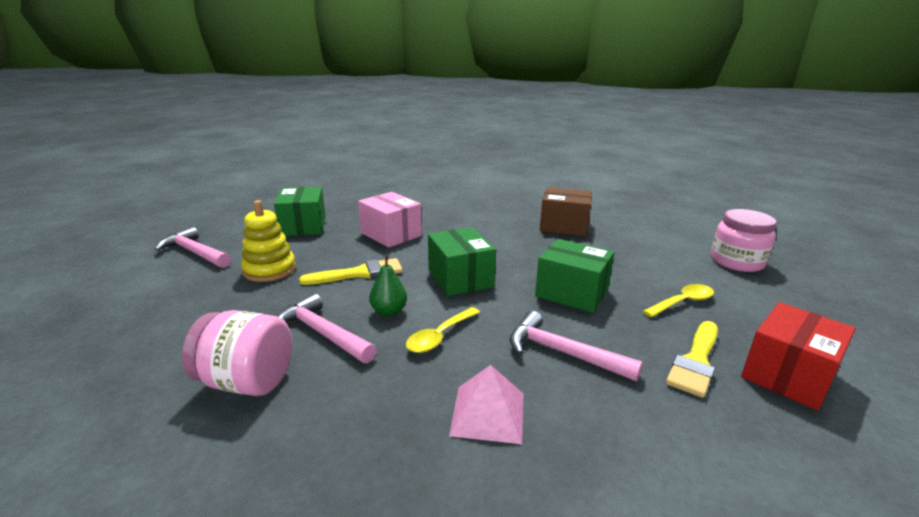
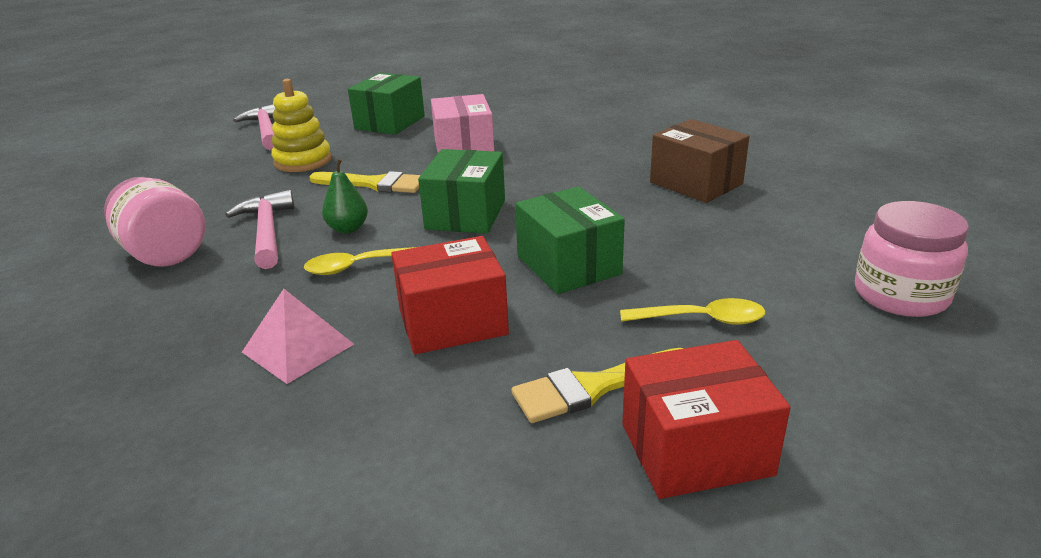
camera: 35 degrees right, 5 degrees up
pink hammer [509,311,643,381] -> red box [391,236,509,354]

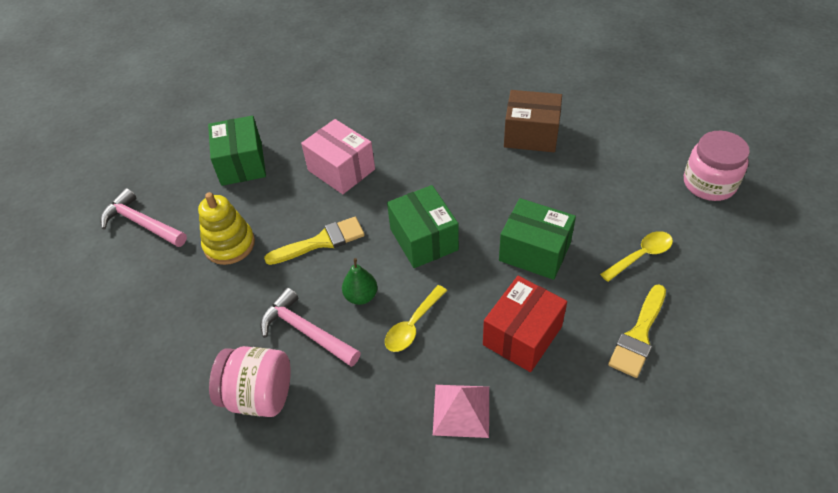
camera: 35 degrees left, 20 degrees up
red box [622,340,791,499] -> none

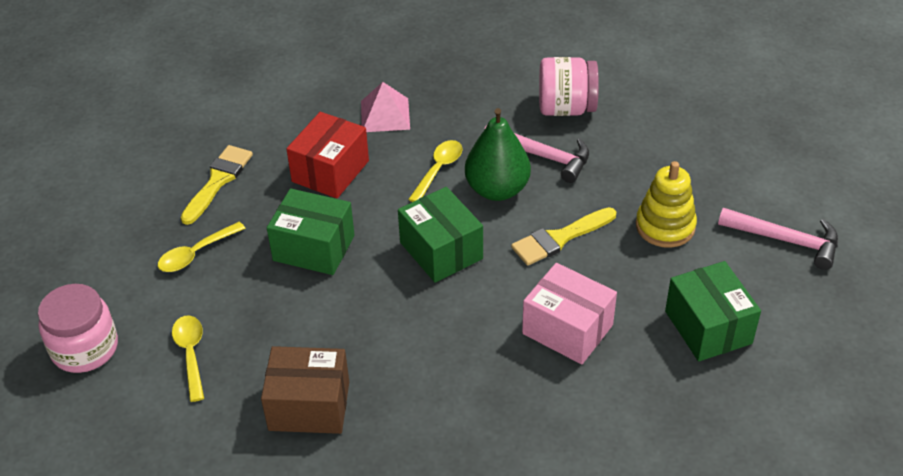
camera: 170 degrees right, 5 degrees down
green pear [342,258,378,305] -> green pear [465,108,531,201], size x1.77
none -> yellow spoon [172,315,204,402]

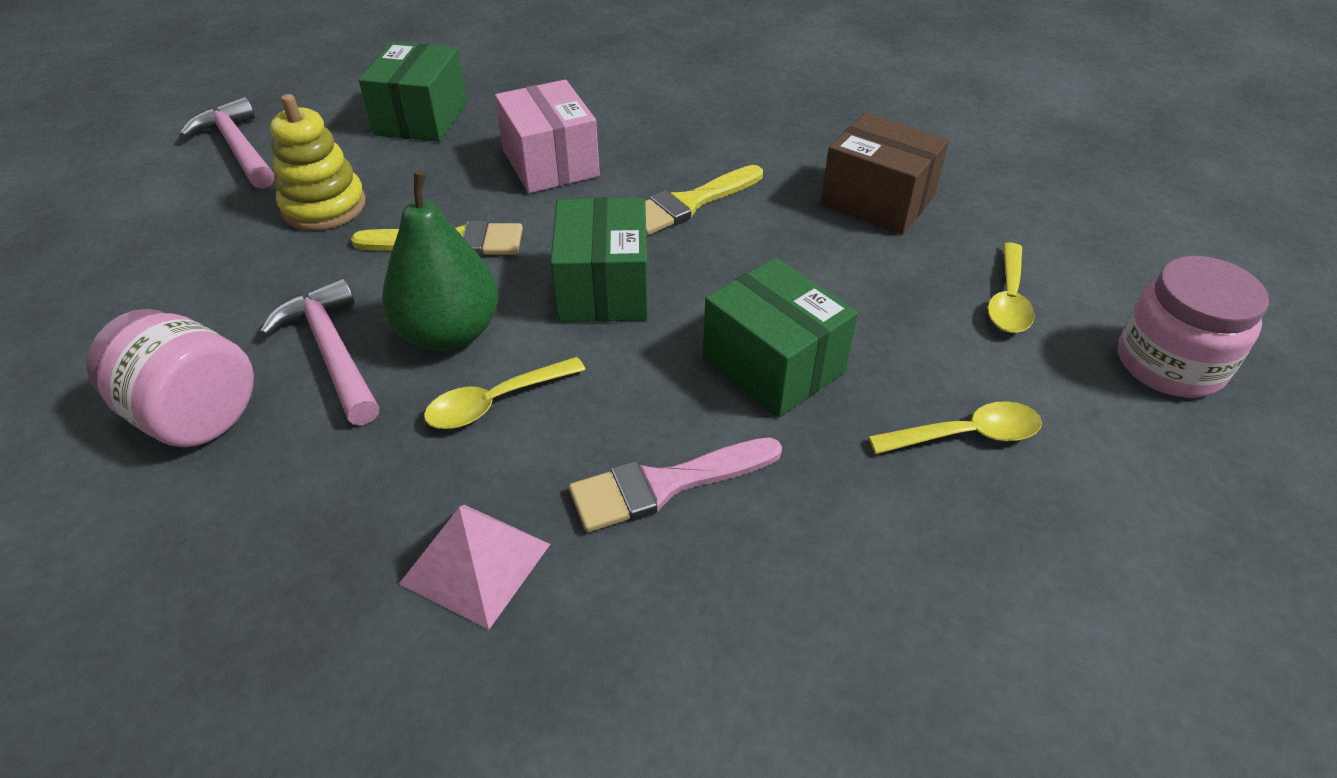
camera: 150 degrees left, 0 degrees up
yellow brush [181,145,253,225] -> yellow brush moved to [645,165,763,235]
red box [286,112,369,199] -> pink brush [569,437,782,532]

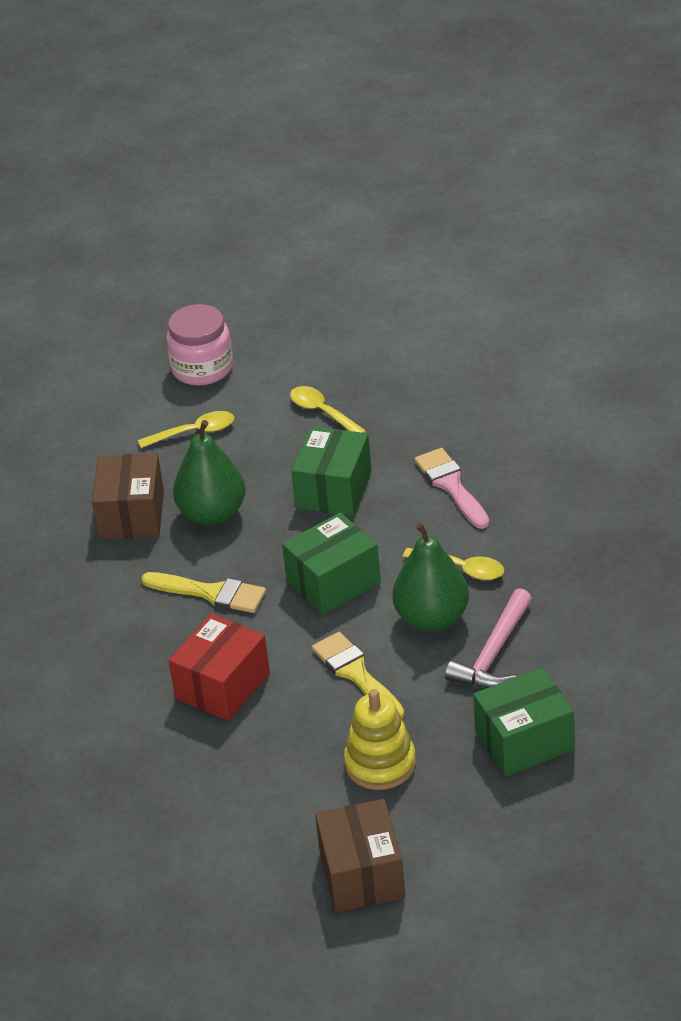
camera: 120 degrees left, 5 degrees down
pink jar [86,309,254,447] -> none
pink hammer [180,97,274,189] -> brown box [315,799,405,912]
green box [359,42,467,142] -> green box moved to [473,668,575,776]
pink pyramid [399,505,550,630] -> none
pink box [495,80,600,193] -> red box [169,614,270,721]
pink brush [569,437,782,532] -> pink brush turned 150 degrees counterclockwise [415,448,490,529]
none -> green pear [173,420,246,525]

